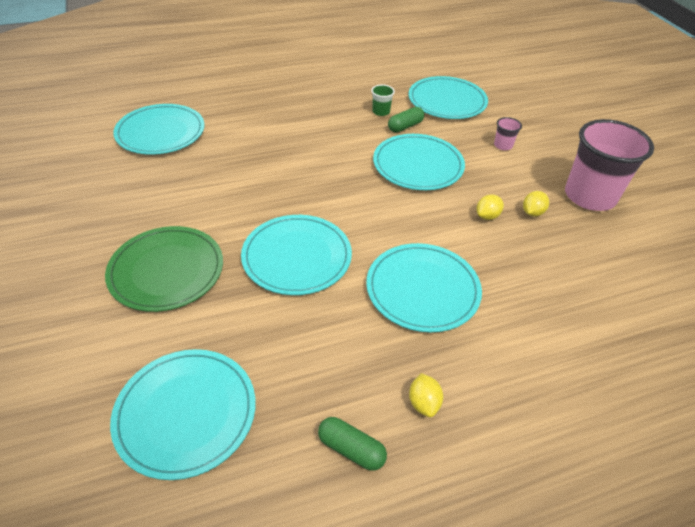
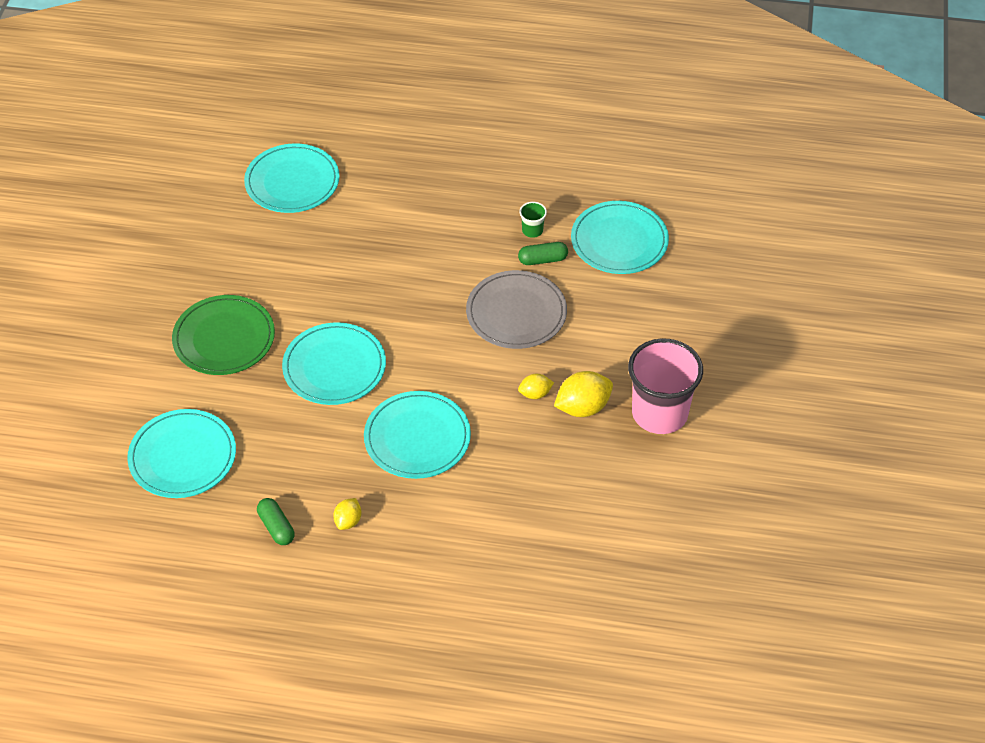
camera: 30 degrees right, 5 degrees up
turquoise plate [373,134,465,190] -> grey plate [466,270,567,349]
pink cup [494,117,522,150] -> none
yellow lemon [523,191,549,217] -> yellow lemon [554,371,613,417], size x1.75

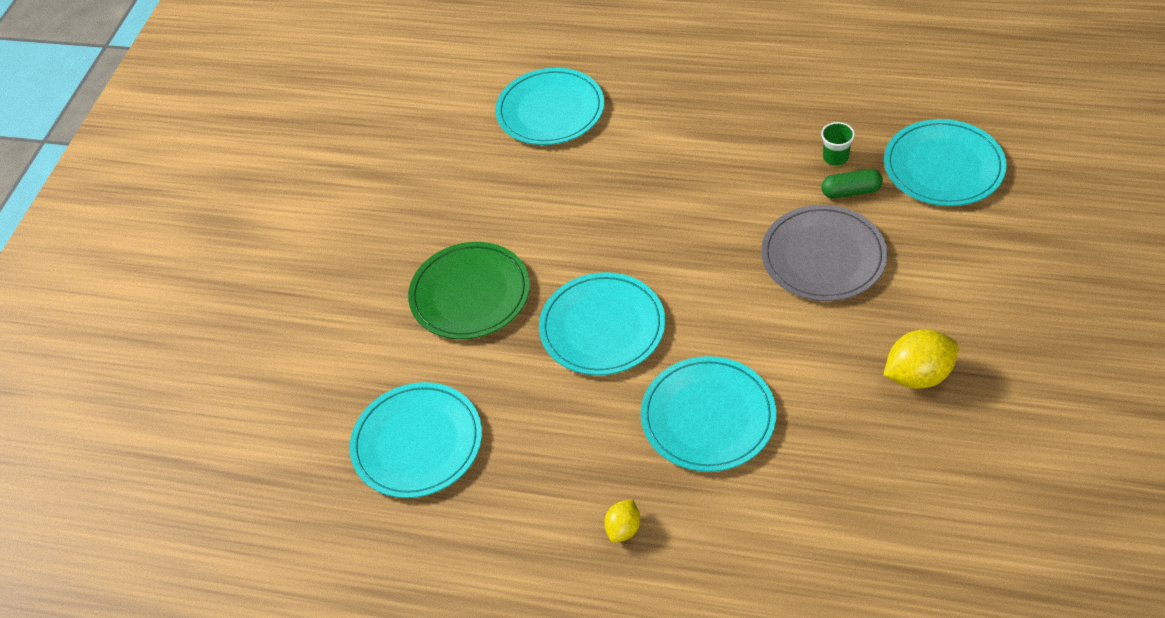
camera: 10 degrees right, 0 degrees up
green capsule [257,498,295,545] -> none
yellow lemon [518,374,554,399] -> none
pink cup [628,338,703,434] -> none

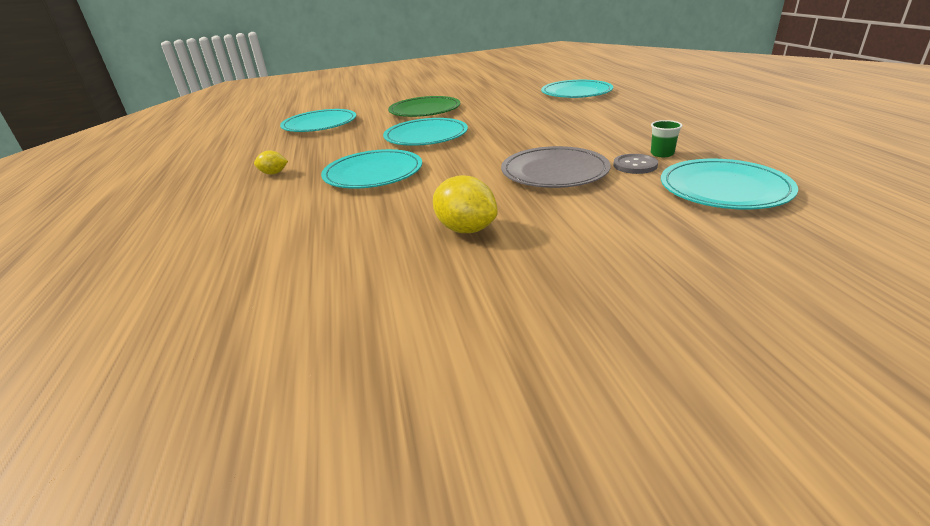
camera: 60 degrees right, 20 degrees down
green capsule [821,169,883,199] -> grey button [613,154,658,174]

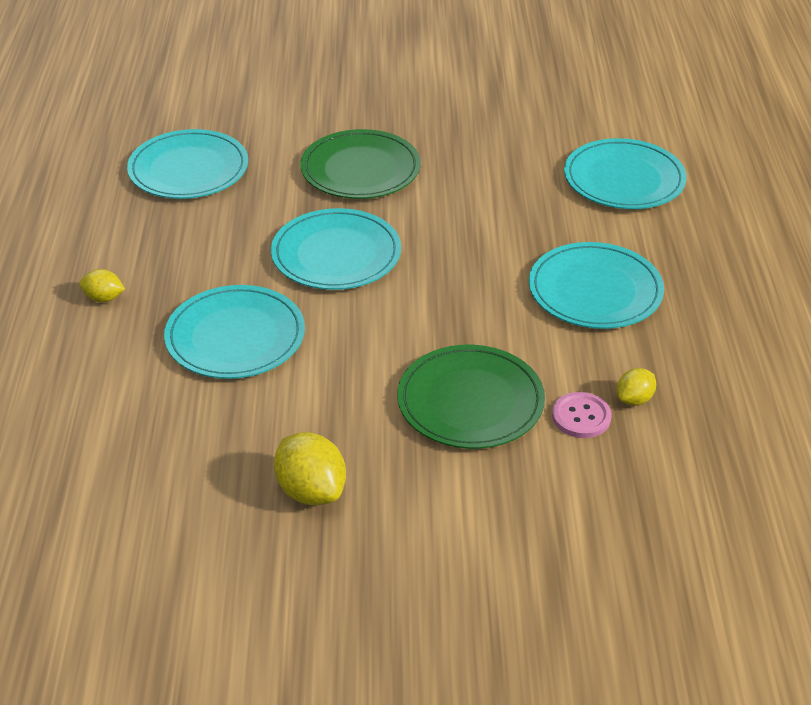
camera: 10 degrees right, 10 degrees up
grey plate [501,146,610,188] -> green plate [397,345,545,449]
grey button [613,154,658,174] -> pink button [552,392,611,438]
green cup [651,120,682,157] -> yellow lemon [617,368,656,406]
turquoise plate [661,159,798,210] -> turquoise plate moved to [529,242,664,329]

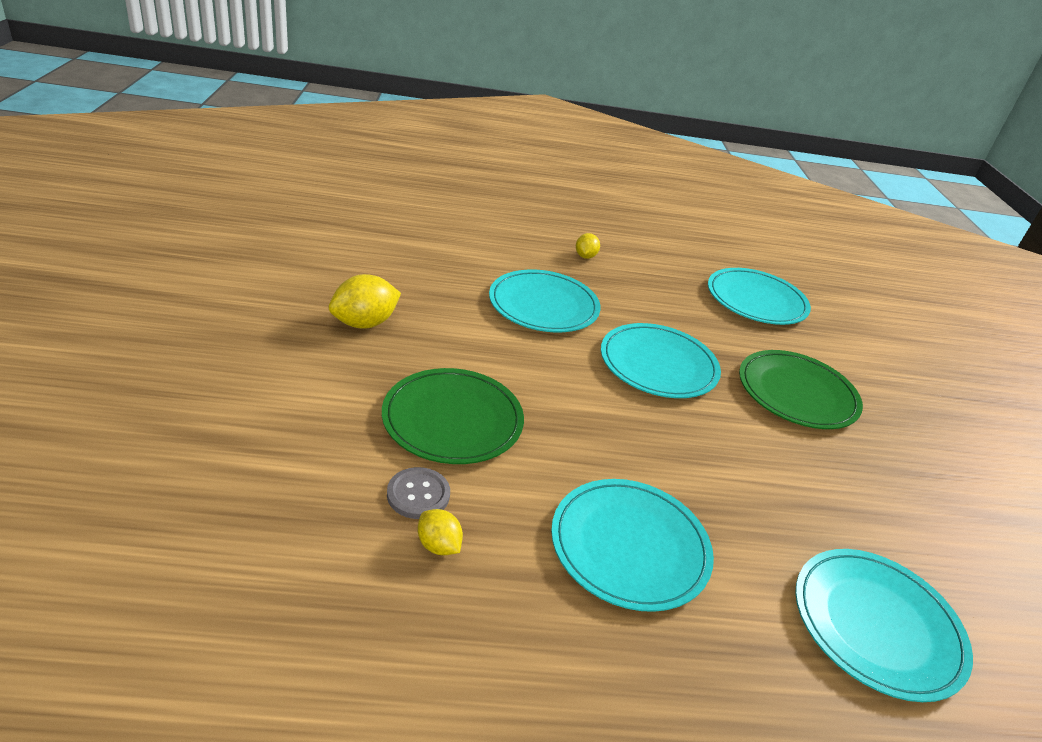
camera: 85 degrees right, 5 degrees down
pink button [552,392,611,438] -> grey button [387,467,450,519]

